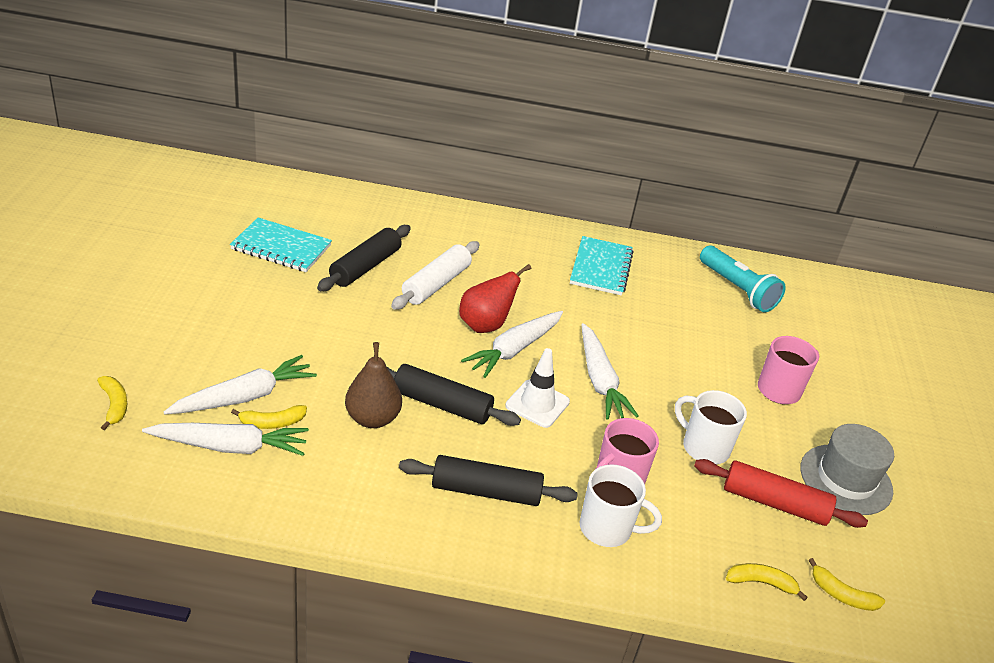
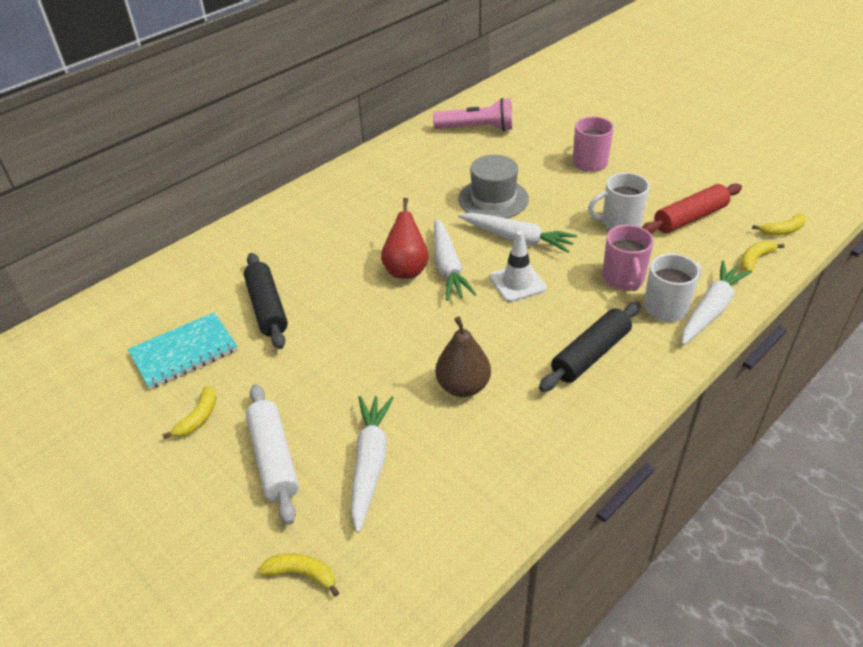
camera: 45 degrees left, 5 degrees up
white carrot [142,423,309,456] -> white carrot moved to [682,261,752,345]
yellow banana [231,405,307,429] -> yellow banana moved to [162,386,216,439]
black rolling pin [386,364,521,426] -> none
white rolling pin [391,241,480,310] -> white rolling pin moved to [246,384,299,525]
turquoise notebook [570,236,634,296] -> none
turquoise flashlight [700,246,786,312] -> pink flashlight [433,98,512,131]
grey hat [800,424,894,515] -> grey hat moved to [458,155,529,218]

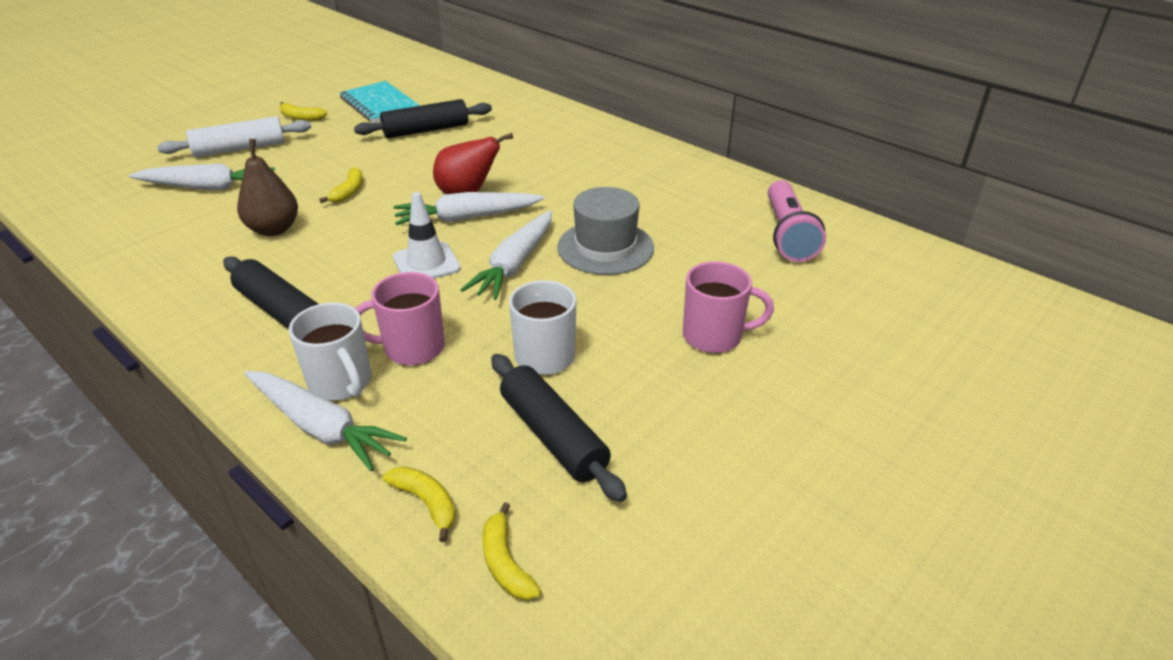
camera: 85 degrees right, 5 degrees down
yellow banana [259,554,339,597] -> yellow banana moved to [319,167,363,203]
red rolling pin [642,183,742,234] -> black rolling pin [491,354,627,502]

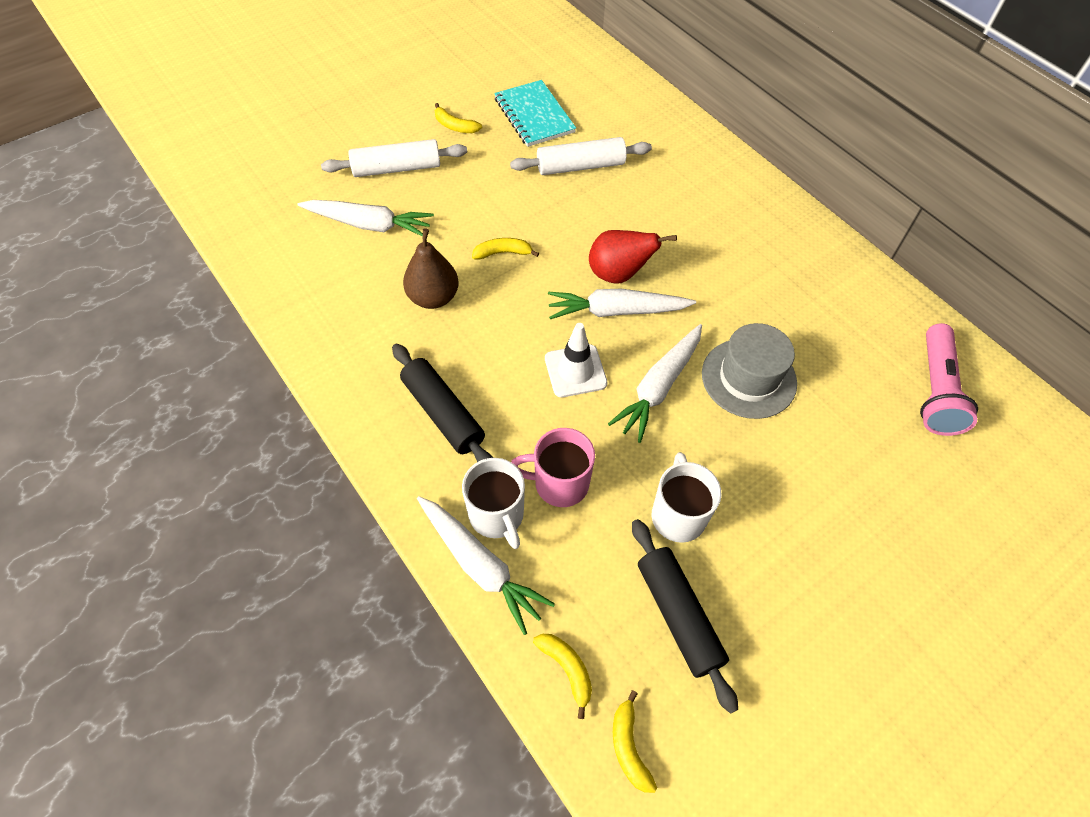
camera: 10 degrees right, 20 degrees up
yellow banana [319,167,363,203] -> yellow banana turned 120 degrees counterclockwise [472,238,539,260]
black rolling pin [354,99,492,138] -> white rolling pin [510,137,652,175]
pink mug [683,261,774,353] -> none

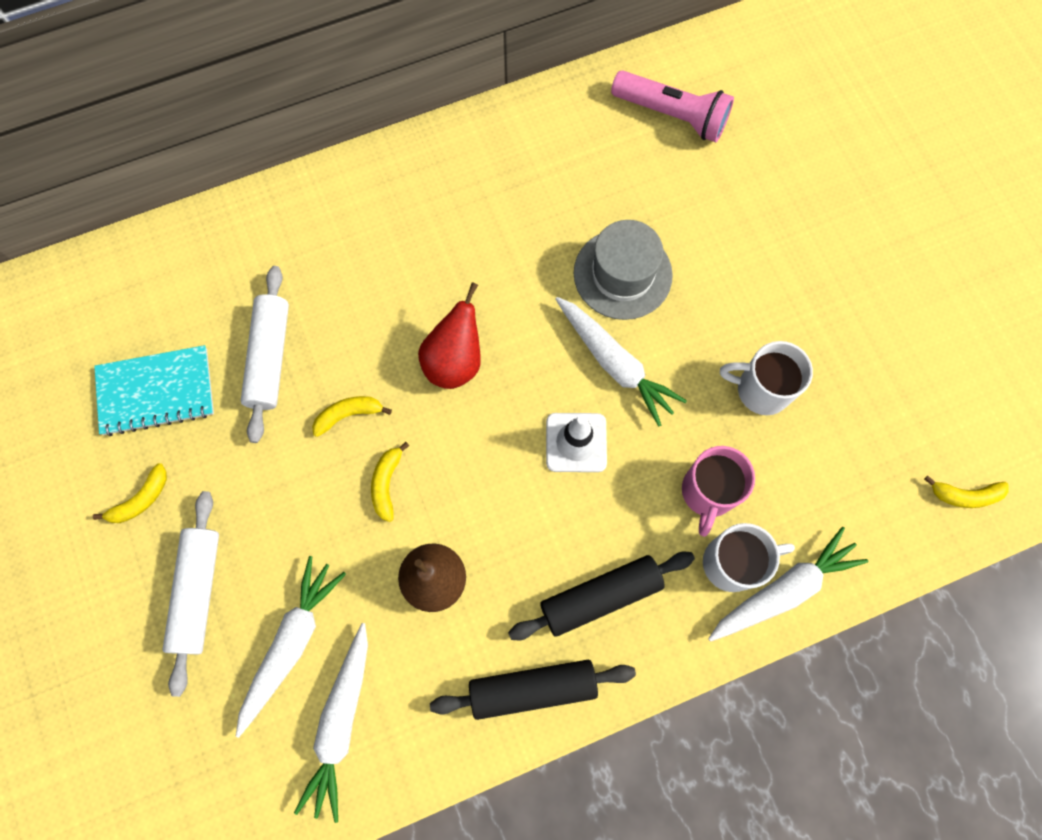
camera: 75 degrees left, 15 degrees up
yellow banana [533,634,592,719] -> yellow banana moved to [312,396,392,437]
white carrot [548,289,696,319] -> white carrot moved to [294,623,368,823]
black rolling pin [632,519,738,714] -> black rolling pin moved to [430,660,636,720]

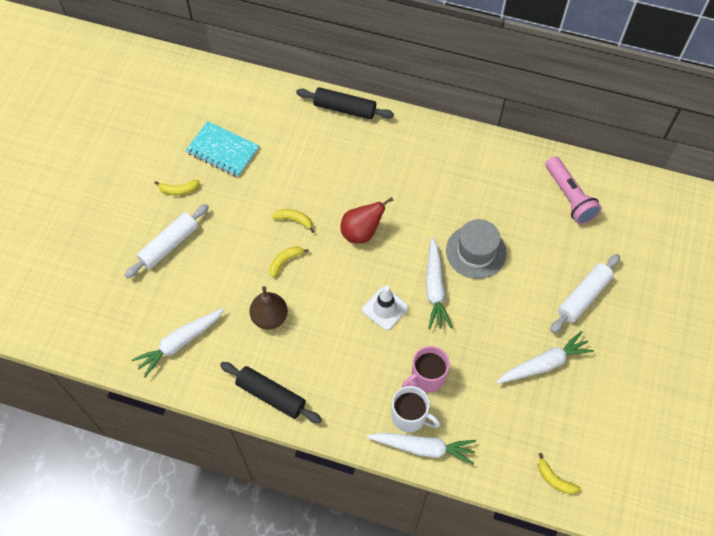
camera: 40 degrees right, 10 degrees down
white carrot [236,556,346,738] -> white carrot moved to [496,331,594,384]
white rolling pin [241,266,289,443] -> white rolling pin moved to [550,254,620,333]
black rolling pin [508,552,695,640] -> black rolling pin moved to [296,87,394,120]
white mug [720,341,813,415] -> none

